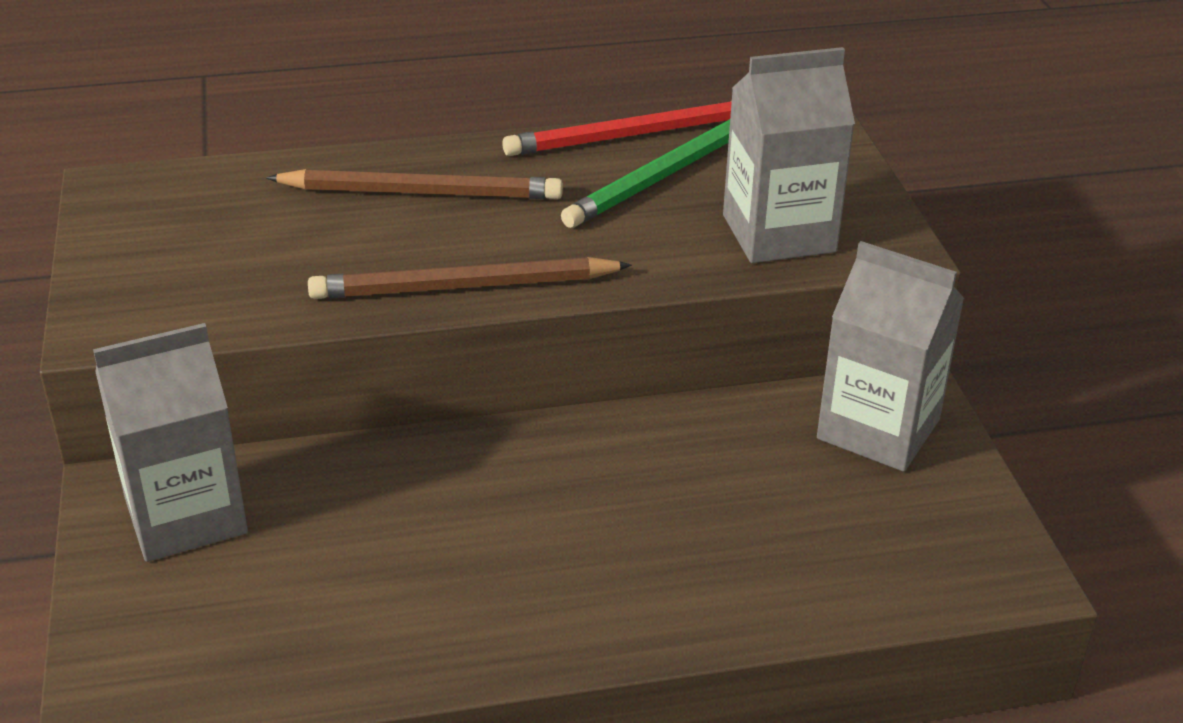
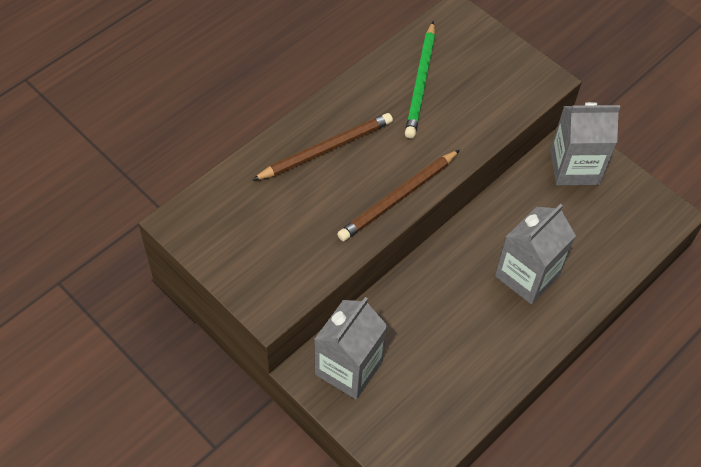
camera: 35 degrees left, 20 degrees up
red pencil [502,101,732,156] -> none
grey carton [723,47,855,263] -> grey carton moved to [495,204,576,304]

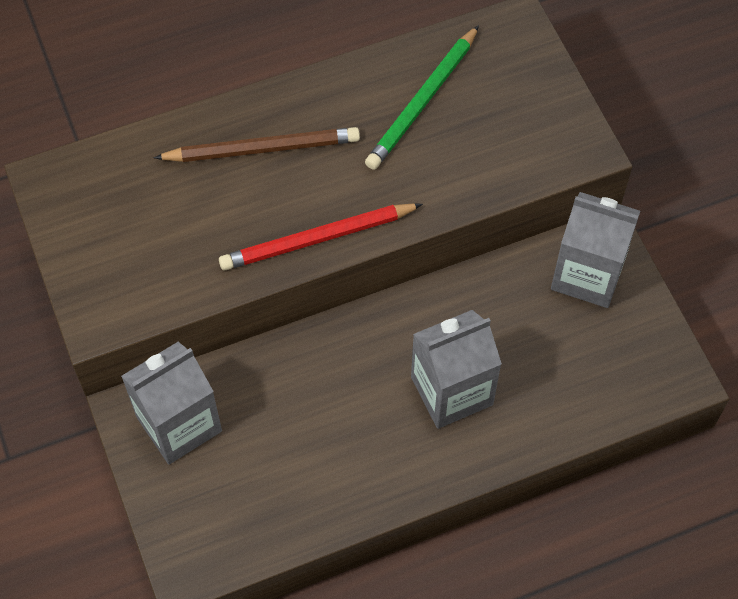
camera: 25 degrees right, 5 degrees up
brown pencil [337,150,460,241] -> red pencil [219,203,423,270]

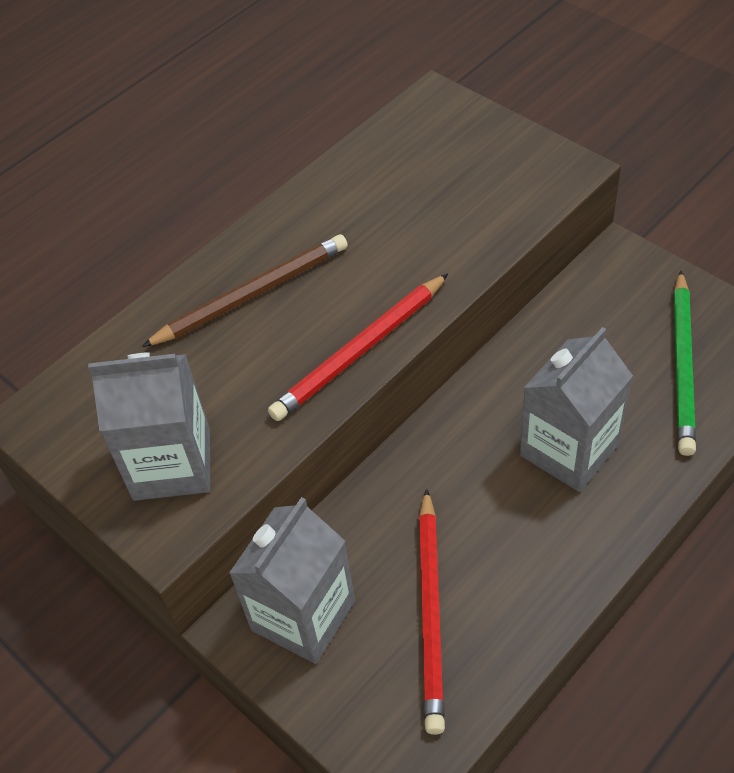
camera: 20 degrees left, 10 degrees down
green pencil [365,25,479,170] -> green pencil moved to [674,270,696,456]
grey carton [551,192,640,308] -> grey carton moved to [88,352,210,501]
none -> red pencil [419,488,445,735]

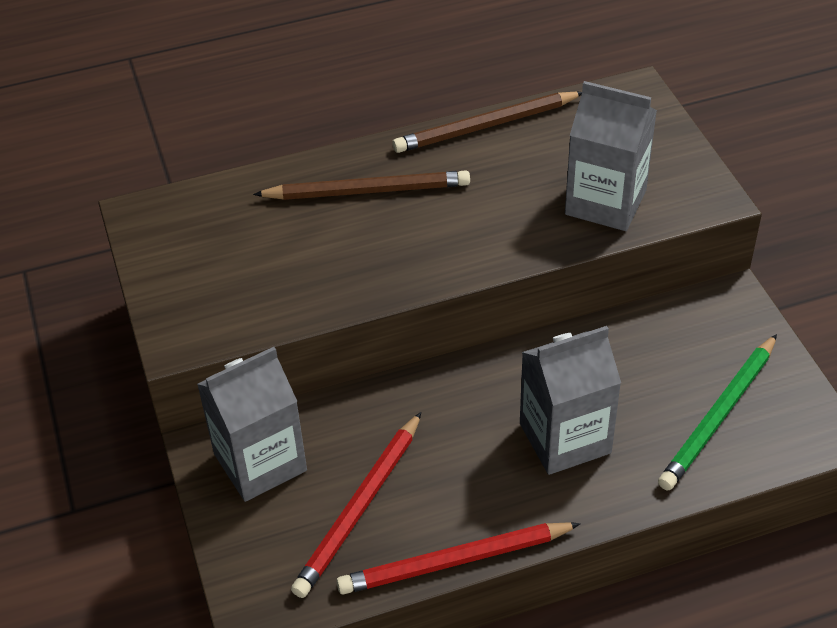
camera: 25 degrees right, 5 degrees down
grey carton [88,352,210,501] -> grey carton moved to [565,81,657,231]
red pencil [268,273,448,421] -> red pencil moved to [336,522,581,595]
none -> brown pencil [392,92,582,153]

